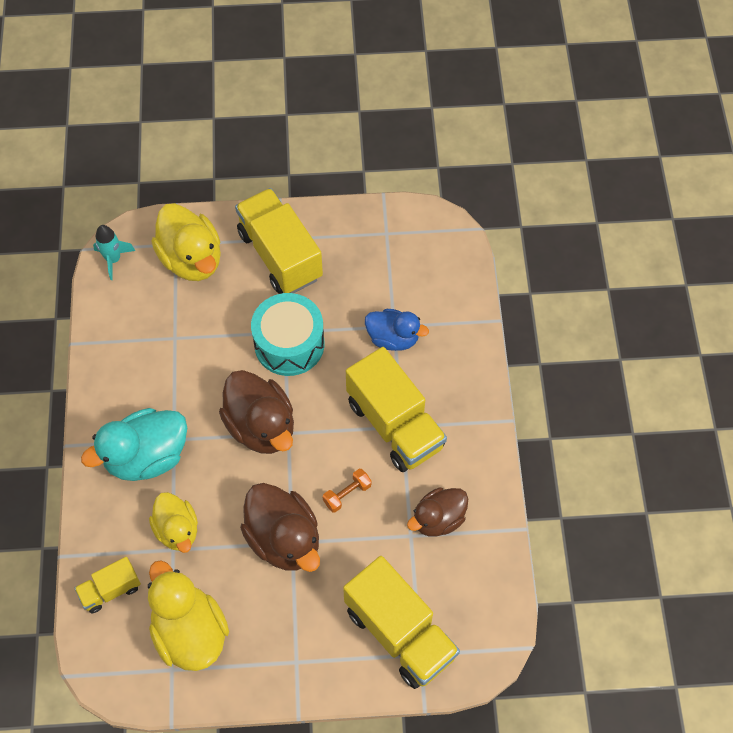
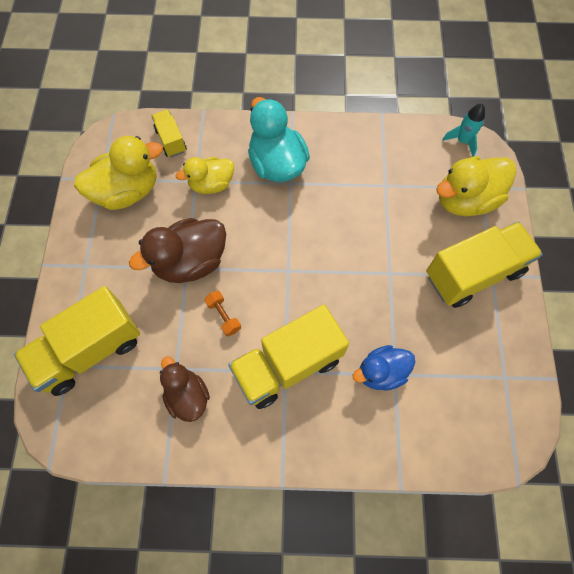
camera: 95 degrees right, 5 degrees up
brown duck [219,370,294,454] -> none
turquoise drum [251,293,324,376] -> none
blue duck [365,309,429,351] -> blue duck turned 45 degrees clockwise [353,345,415,391]

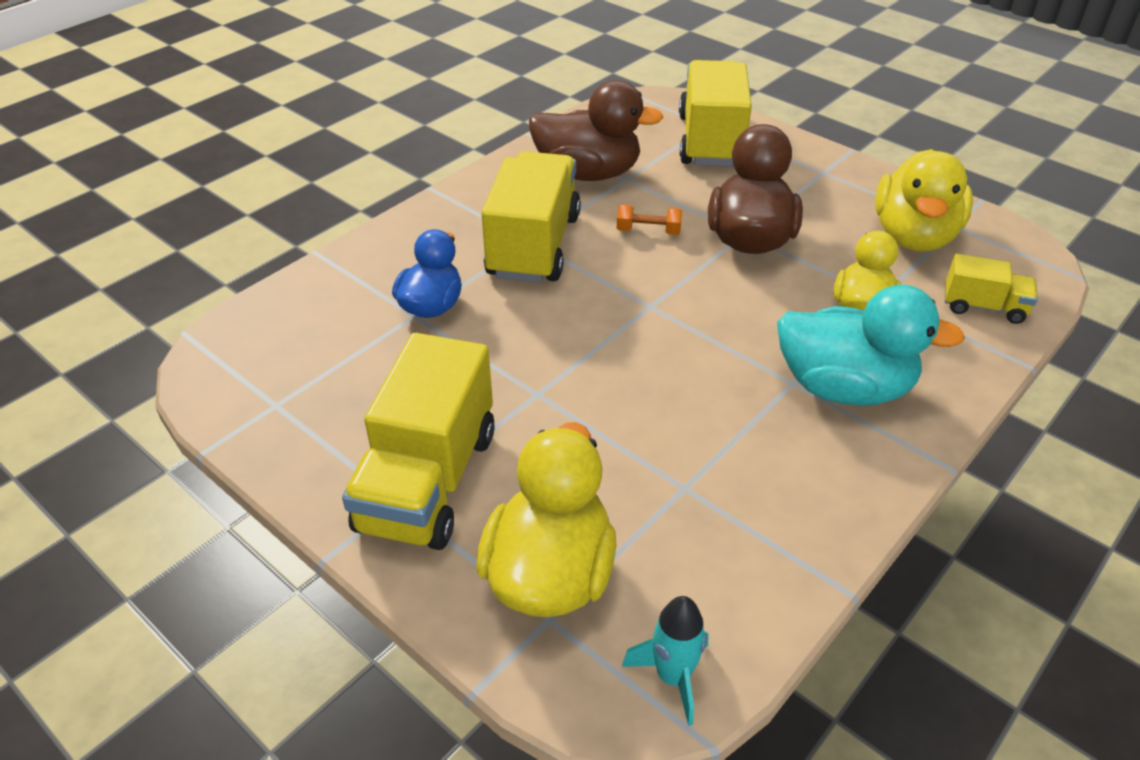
camera: 130 degrees right, 25 degrees down
brown duck [160,356,210,422] -> brown duck [529,80,664,181], size x1.55

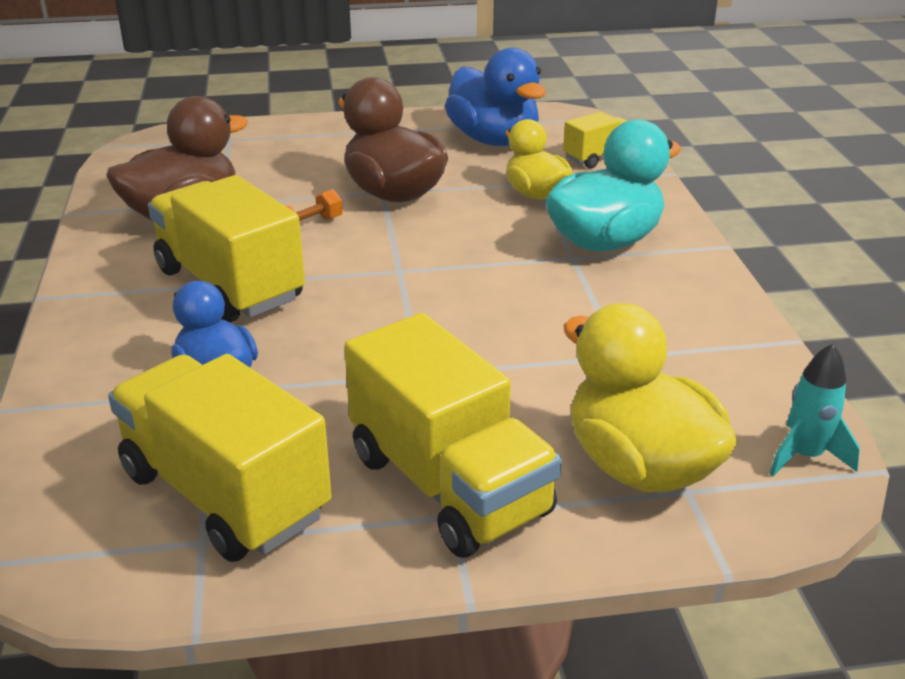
camera: 50 degrees left, 10 degrees down
yellow truck [679,60,752,167] -> yellow truck moved to [108,354,332,562]
yellow duck [875,149,973,251] -> blue duck [445,47,546,146]

